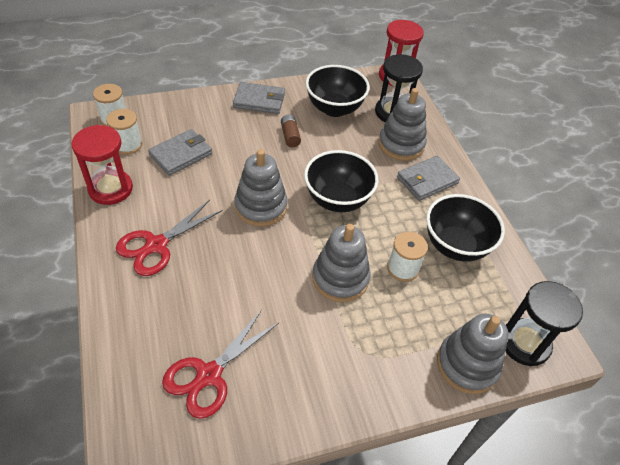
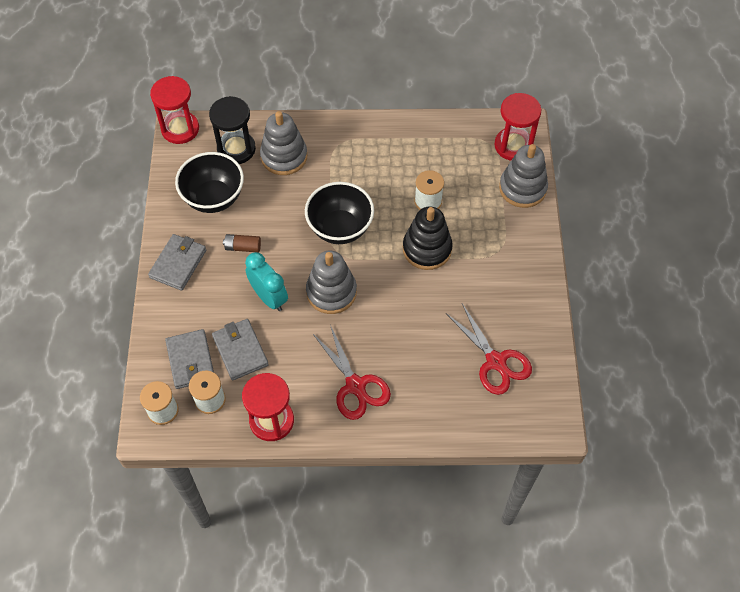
camera: 70 degrees left, 10 degrees up
grey stacking toy [312,224,370,302] -> black stacking toy [403,206,453,270]
grey wallet [397,156,460,201] -> grey wallet moved to [165,329,214,389]
black bowl [426,194,505,262] -> none
black hourglass [506,281,583,366] -> red hourglass [494,93,541,160]
none -> turquoise clock [245,252,288,311]

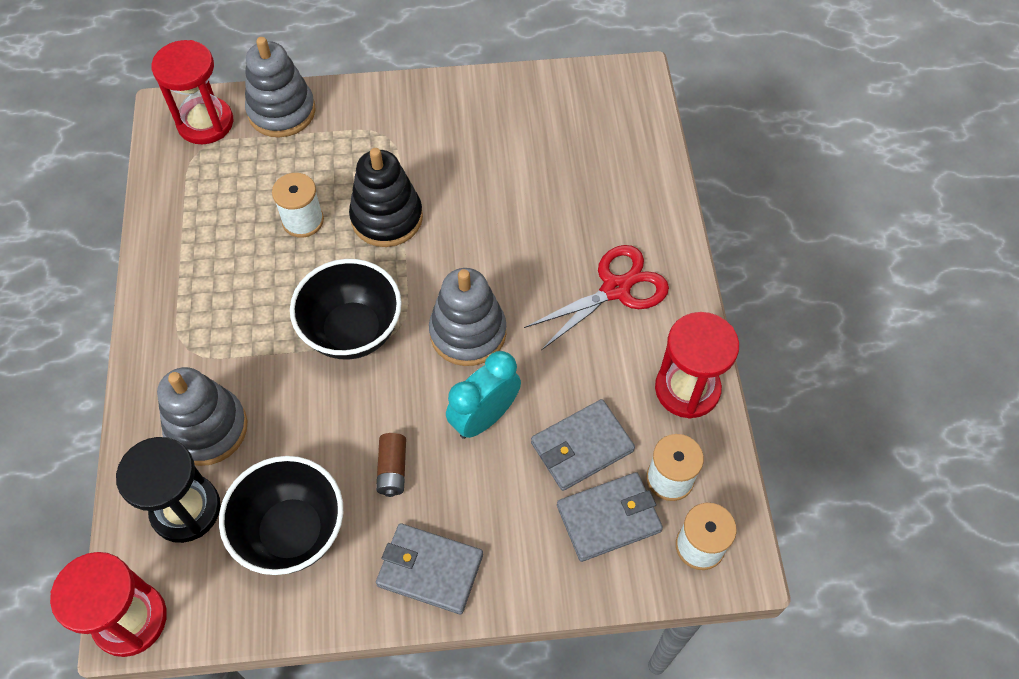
camera: 95 degrees left, 0 degrees up
red scissors [446,303,532,395] -> none

